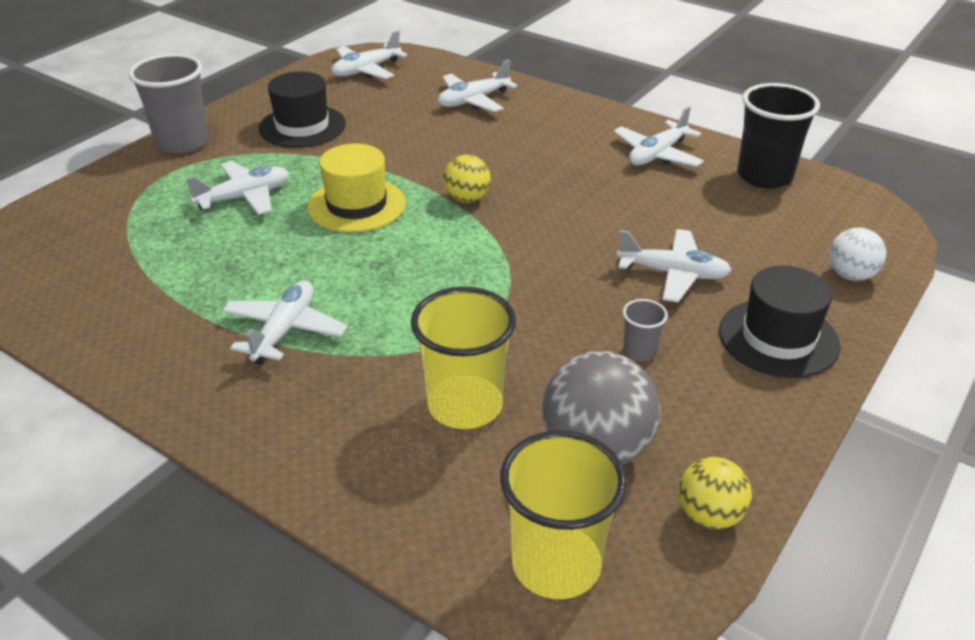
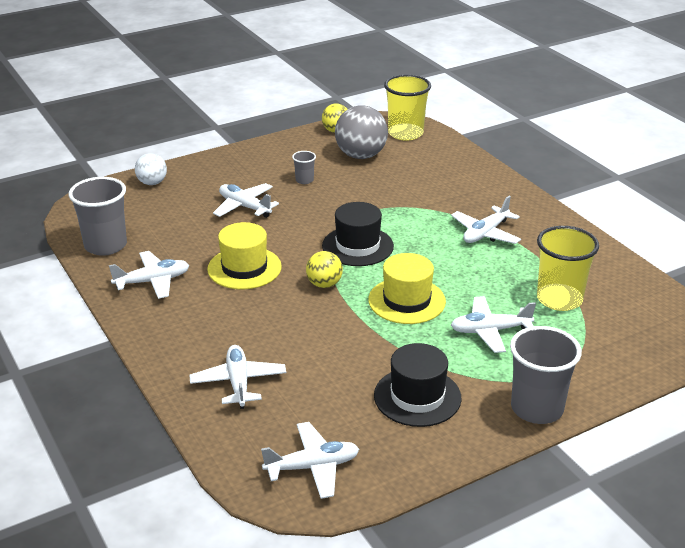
camera: 155 degrees left, 5 degrees down
yellow cup [411,286,516,429] -> yellow cup moved to [537,226,599,311]
white plane [438,60,517,112] -> white plane turned 90 degrees counterclockwise [189,345,286,409]
black hat [719,266,840,378] -> black hat moved to [322,202,394,266]
black cup [737,83,820,189] -> grey cup [69,177,127,256]
none -> yellow hat [207,222,282,289]

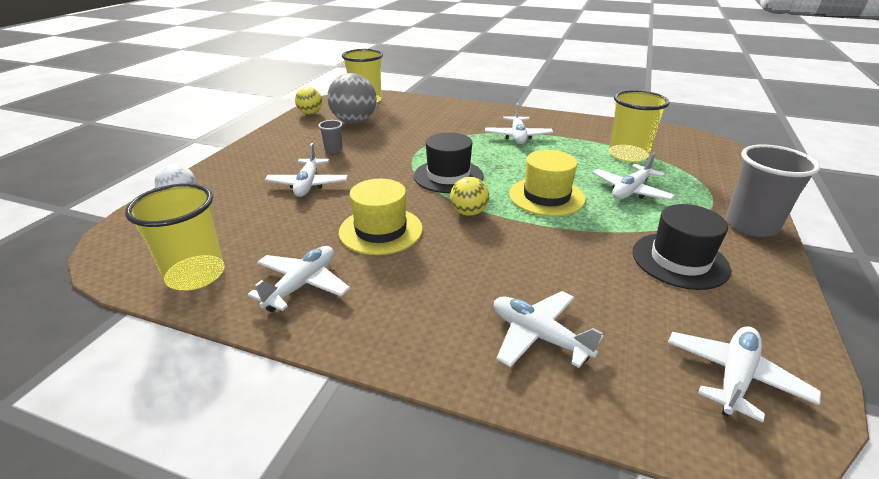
camera: 40 degrees left, 0 degrees up
grey cup [69,177,127,256] -> yellow cup [125,183,225,290]
white plane [213,183,279,218] -> white plane turned 90 degrees counterclockwise [265,143,348,197]

